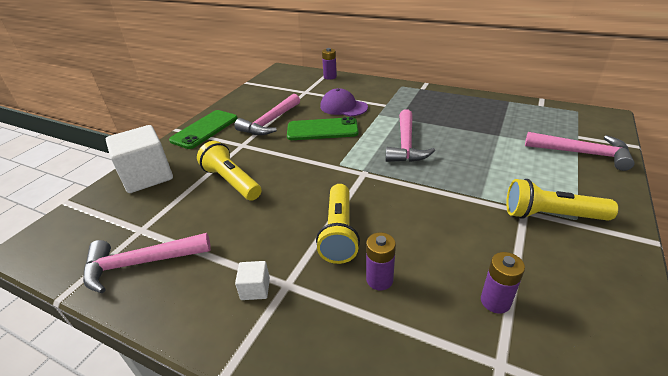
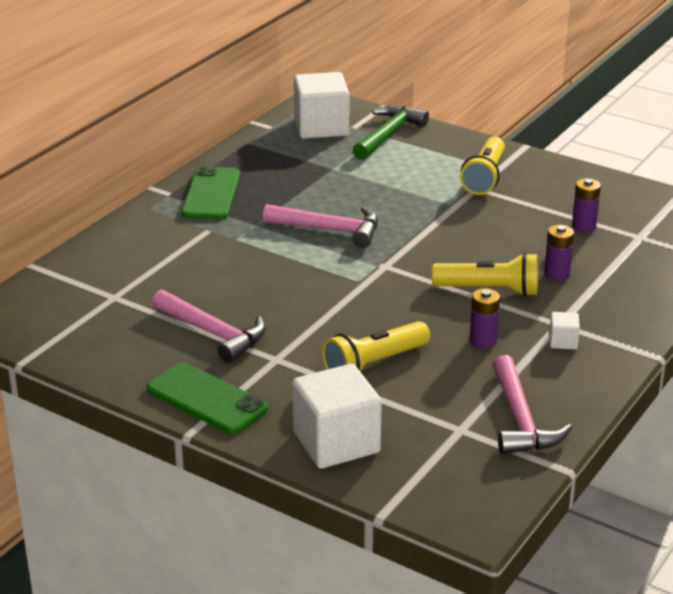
camera: 85 degrees left, 5 degrees down
green phone [287,117,359,140] -> green phone moved to [181,166,240,220]
purple cap [320,88,368,117] -> none
purple battery [322,48,337,80] -> purple battery moved to [470,288,500,349]
pink hammer [525,132,635,171] -> green hammer [353,105,429,160]
none -> white cube [294,72,349,139]

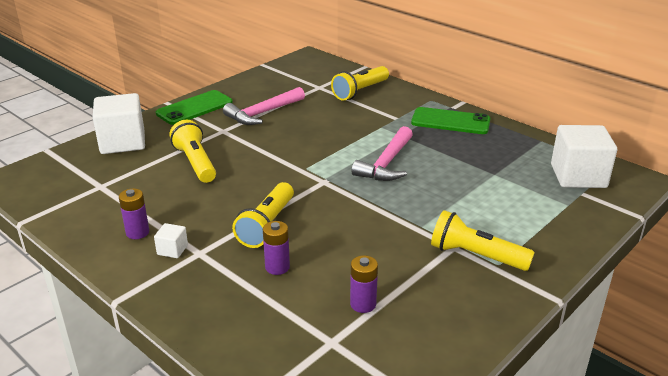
camera: 100 degrees right, 0 degrees up
green hammer [353,105,429,160] -> none
purple battery [470,288,500,349] -> purple battery moved to [119,188,149,239]
pink hammer [492,355,572,454] -> none
none -> yellow flashlight [331,66,389,101]

